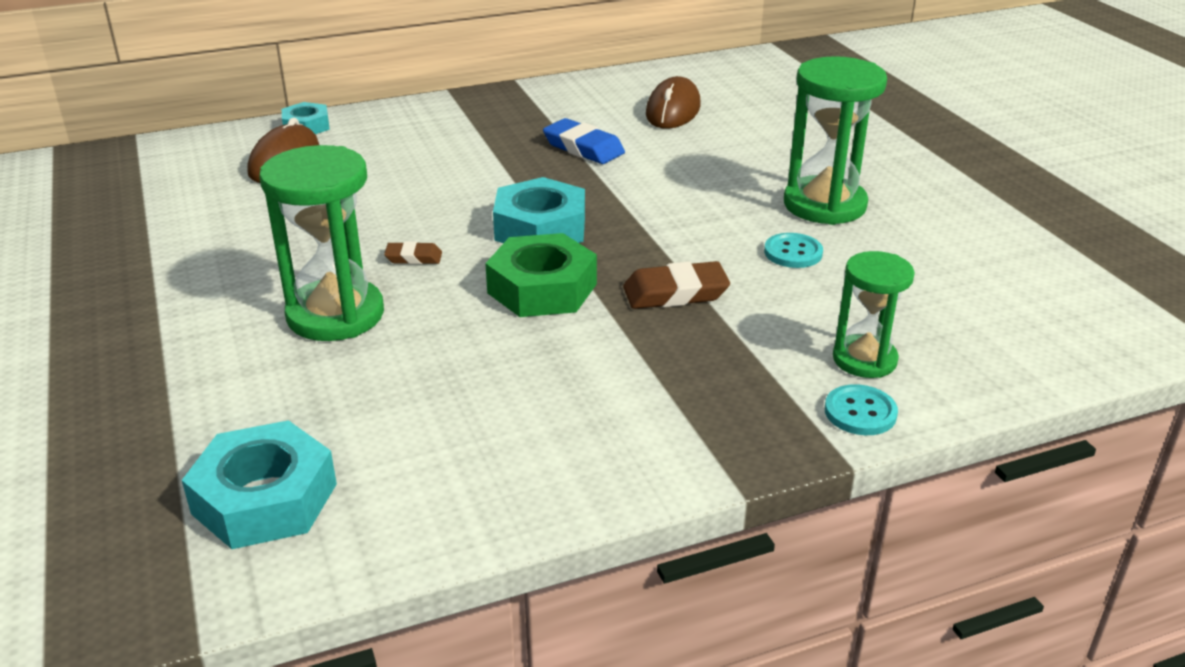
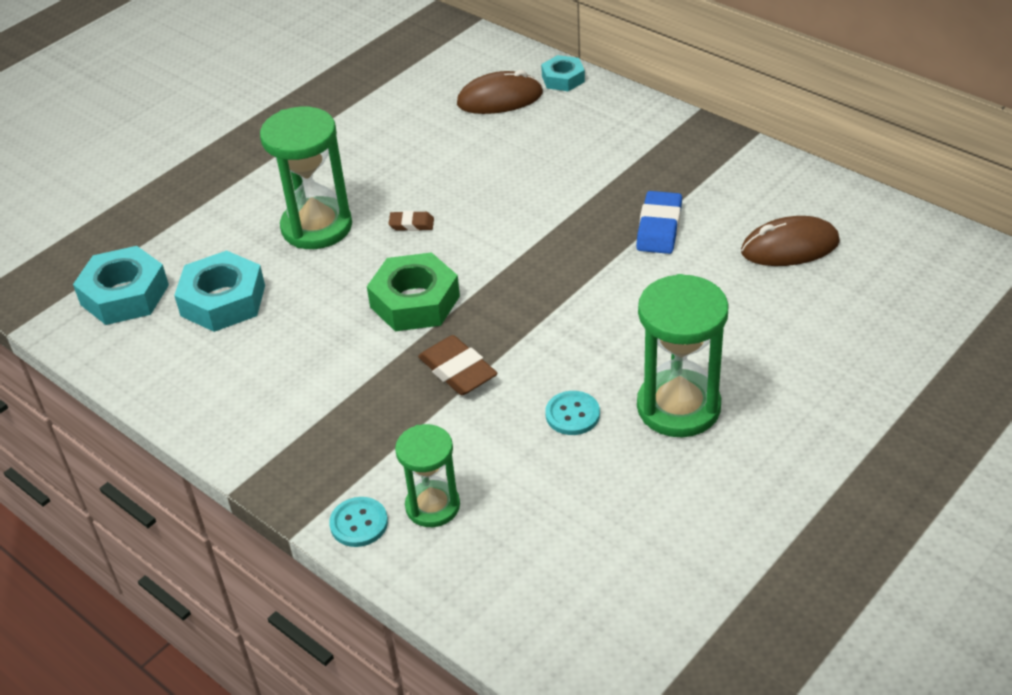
camera: 65 degrees right, 10 degrees up
brown eraser [384,241,442,264] -> brown eraser turned 60 degrees counterclockwise [389,211,434,231]
turquoise nut [493,177,585,243] -> turquoise nut moved to [174,250,265,332]

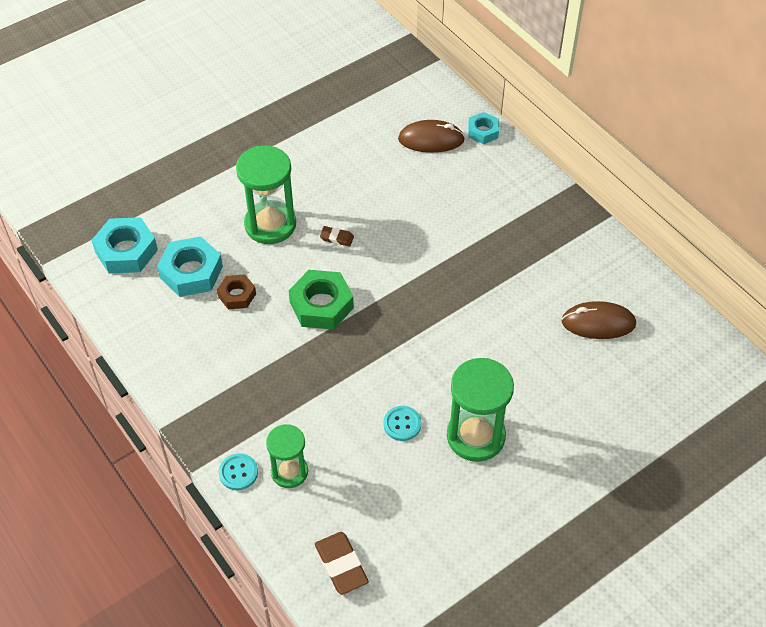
camera: 10 degrees right, 10 degrees up
brown eraser [418,335,498,395] -> brown eraser moved to [315,532,368,595]
blue eraser [636,191,682,254] -> none
none -> brown nut [217,274,256,309]

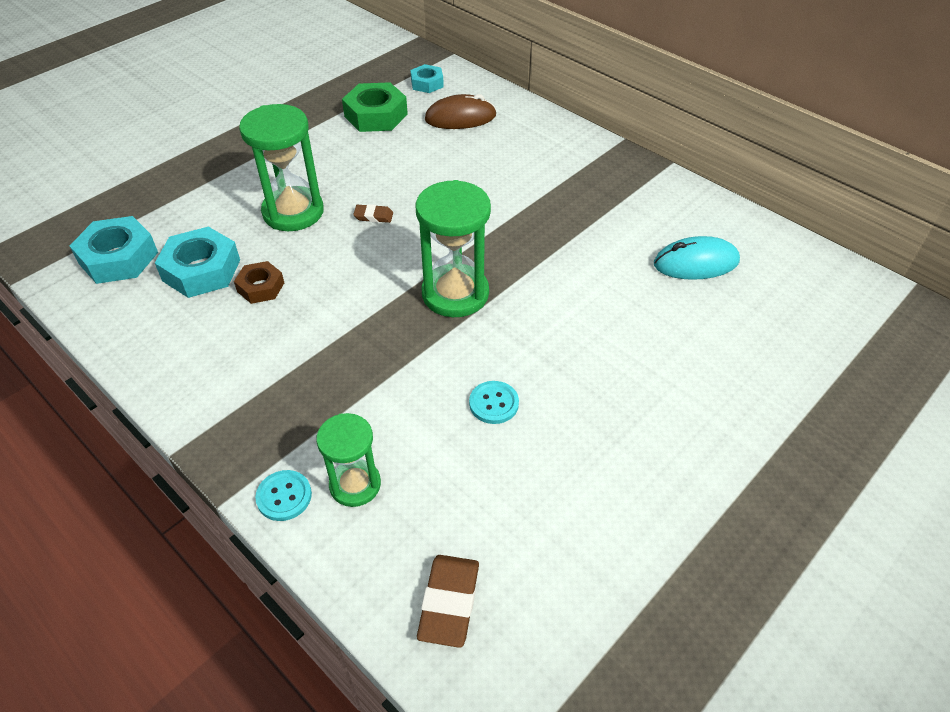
camera: 10 degrees left, 5 degrees down
green nut [289,270,354,330] -> green nut moved to [342,82,408,132]
brown eraser [315,532,368,595] -> brown eraser turned 45 degrees clockwise [417,555,479,648]
green hourglass [447,358,514,462] -> green hourglass moved to [416,180,491,317]
turquoise nut [468,112,499,144] -> turquoise nut moved to [410,64,444,93]
brown mouse [561,301,636,339] -> turquoise mouse [654,236,740,280]

